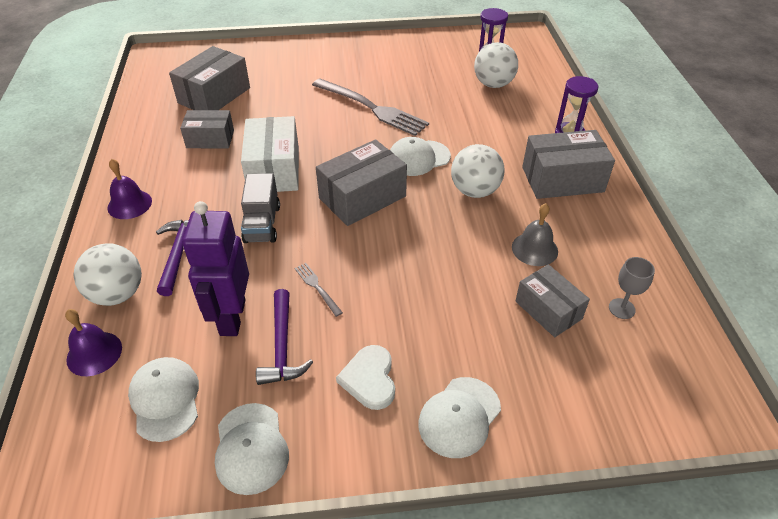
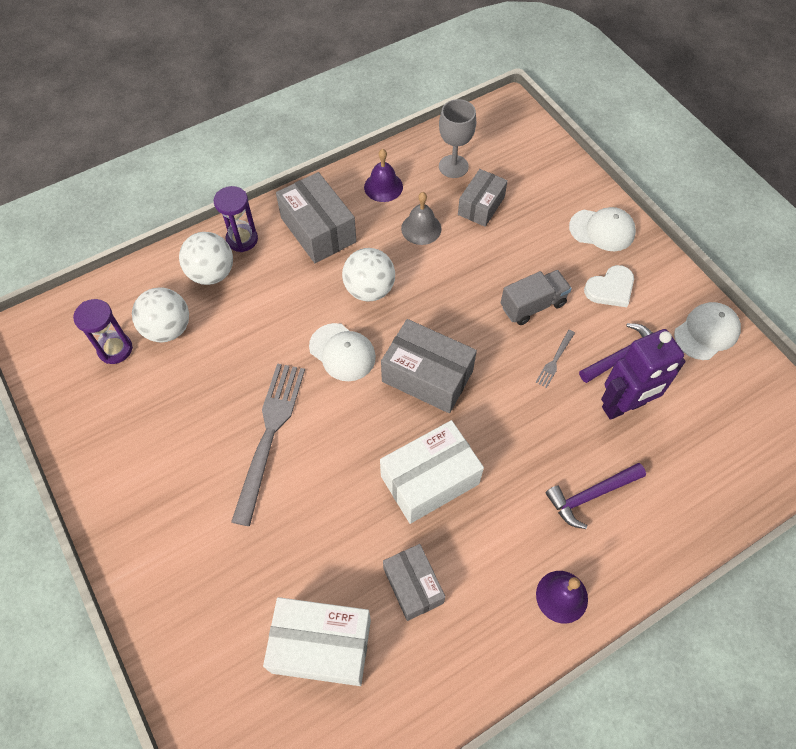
camera: 115 degrees left, 15 degrees up
purple bell [65,309,122,376] -> purple bell moved to [364,149,403,202]
white ball [73,243,142,306] -> white ball moved to [179,232,233,285]
white cap [128,357,199,442] -> none
grey box [169,46,250,110] -> white box [263,597,371,686]
grey truck [241,173,280,243] -> grey truck moved to [501,270,572,325]
grey goblet [609,257,655,319] -> grey goblet [439,99,476,178], size x1.52

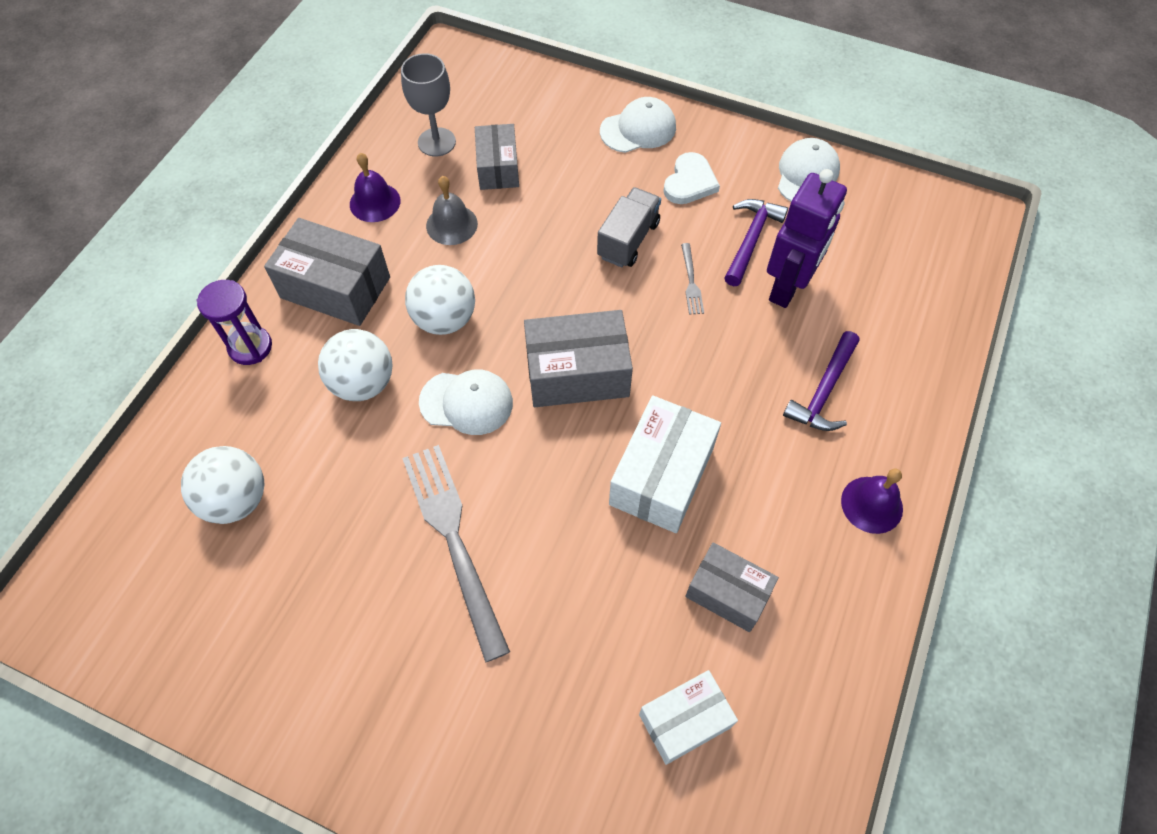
camera: 35 degrees left, 0 degrees up
purple hourglass [73,299,133,364] -> none
white ball [179,232,233,285] -> white ball moved to [318,329,393,401]
white box [263,597,371,686] -> white box [639,670,738,765], size x0.65

